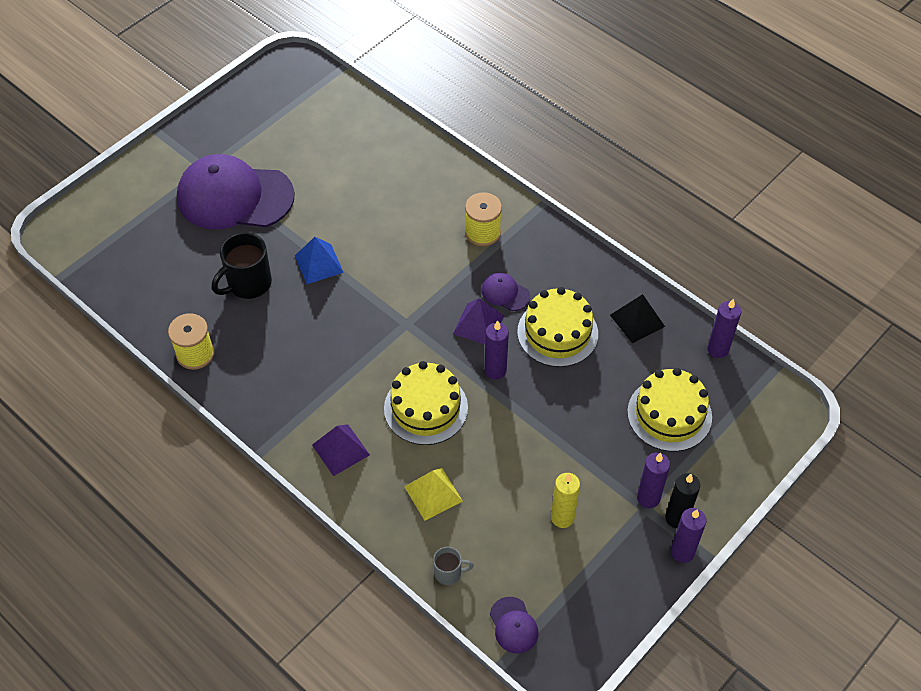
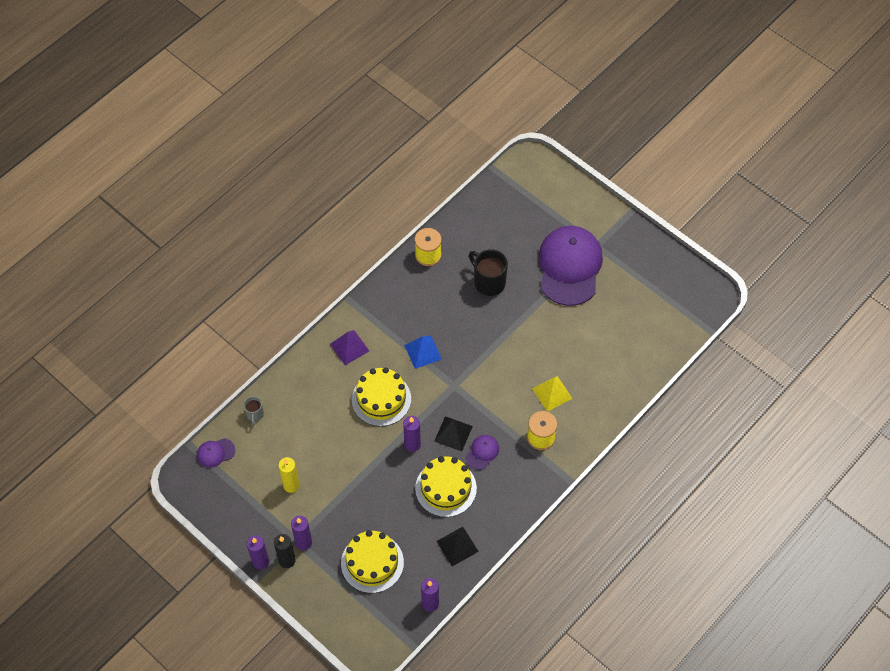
camera: 90 degrees right, 5 degrees up
blue pyramid [295,237,344,284] -> blue pyramid moved to [404,336,442,369]
yellow pyramid [404,468,463,521] -> yellow pyramid moved to [532,376,572,412]
purple pyramid [453,298,504,344] -> black pyramid [434,416,473,451]

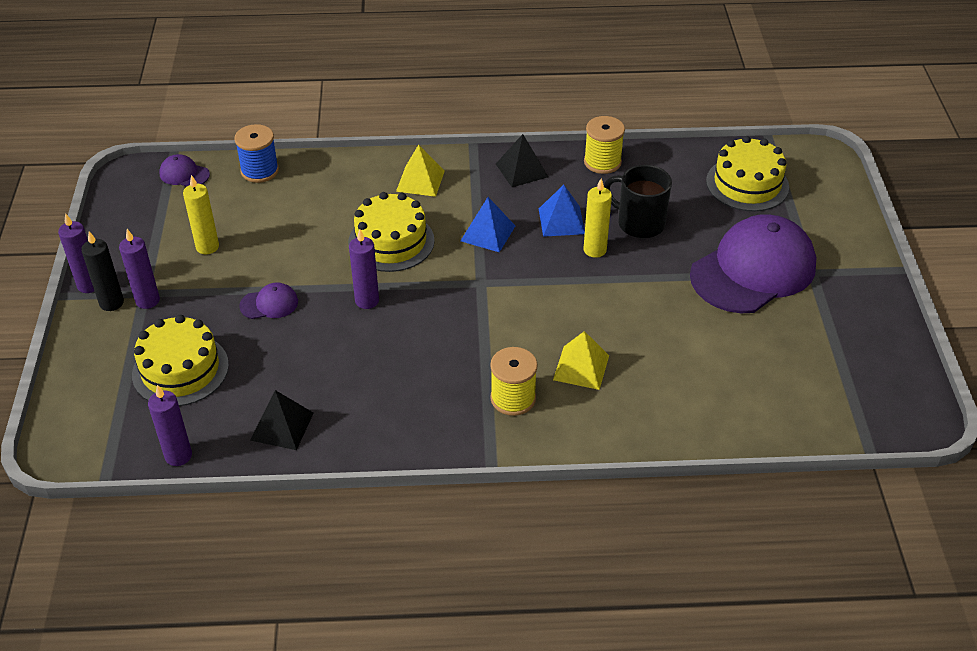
camera: 45 degrees right, 15 degrees down
grey mug [243,396,264,425] -> blue spool [235,124,279,183]
purple pyramid [330,330,369,365] -> yellow pyramid [396,145,445,197]
yellow cake [415,456,477,517] -> yellow cake moved to [706,136,789,212]
black pyramid [434,416,473,451] -> black pyramid moved to [496,134,548,187]
purple cap [466,435,499,470] -> purple cap moved to [239,282,298,319]
black mug [469,249,508,296] -> black mug turned 60 degrees counterclockwise [604,165,672,238]
none -> blue pyramid [539,185,585,237]
none -> yellow candle [584,179,612,258]

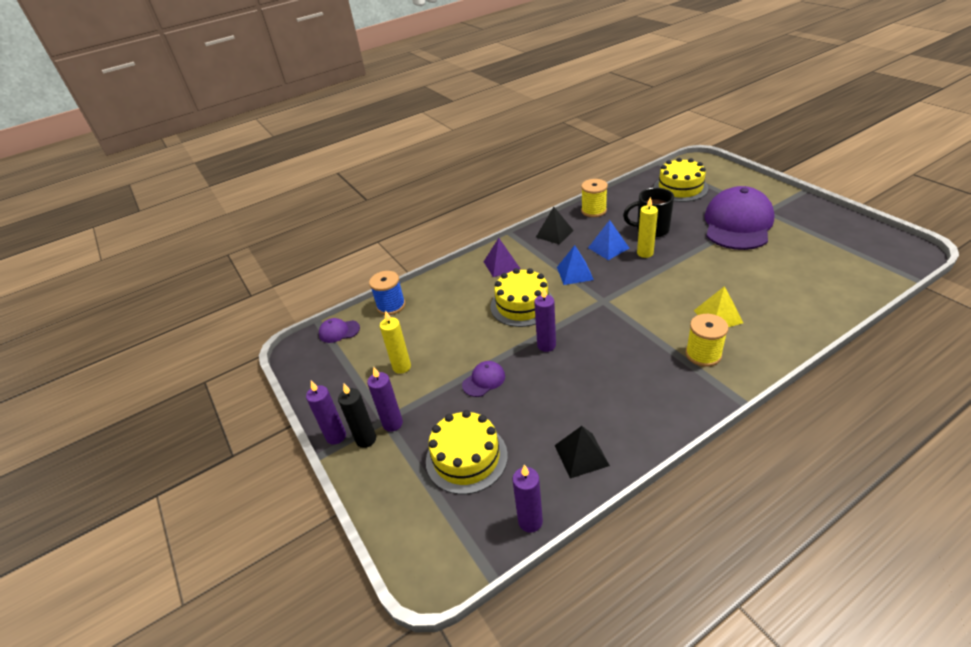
camera: 25 degrees left, 5 degrees down
yellow pyramid [396,145,445,197] -> purple pyramid [484,238,520,277]

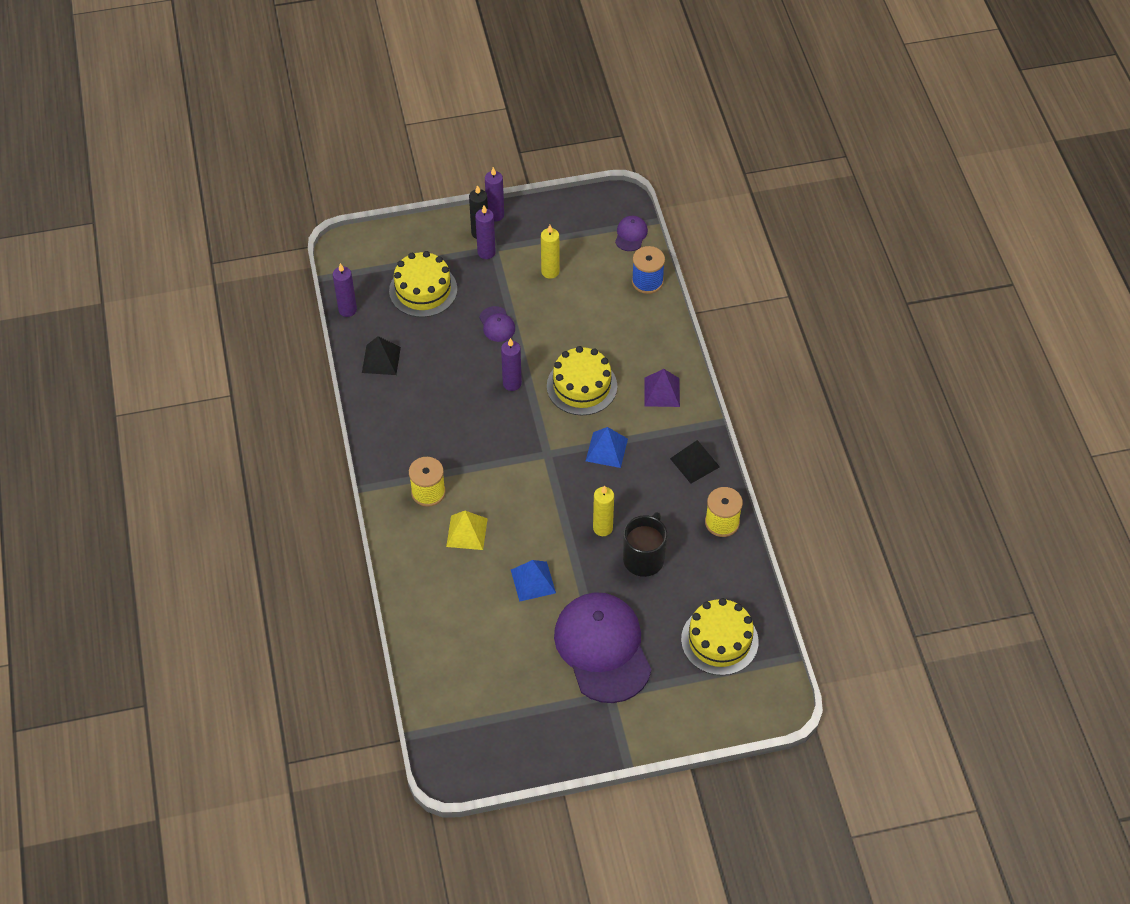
camera: 105 degrees right, 15 degrees up
blue pyramid [588,220,629,260] -> blue pyramid moved to [511,560,556,602]
purple cap [704,186,775,250] -> purple cap turned 150 degrees counterclockwise [554,592,651,703]

